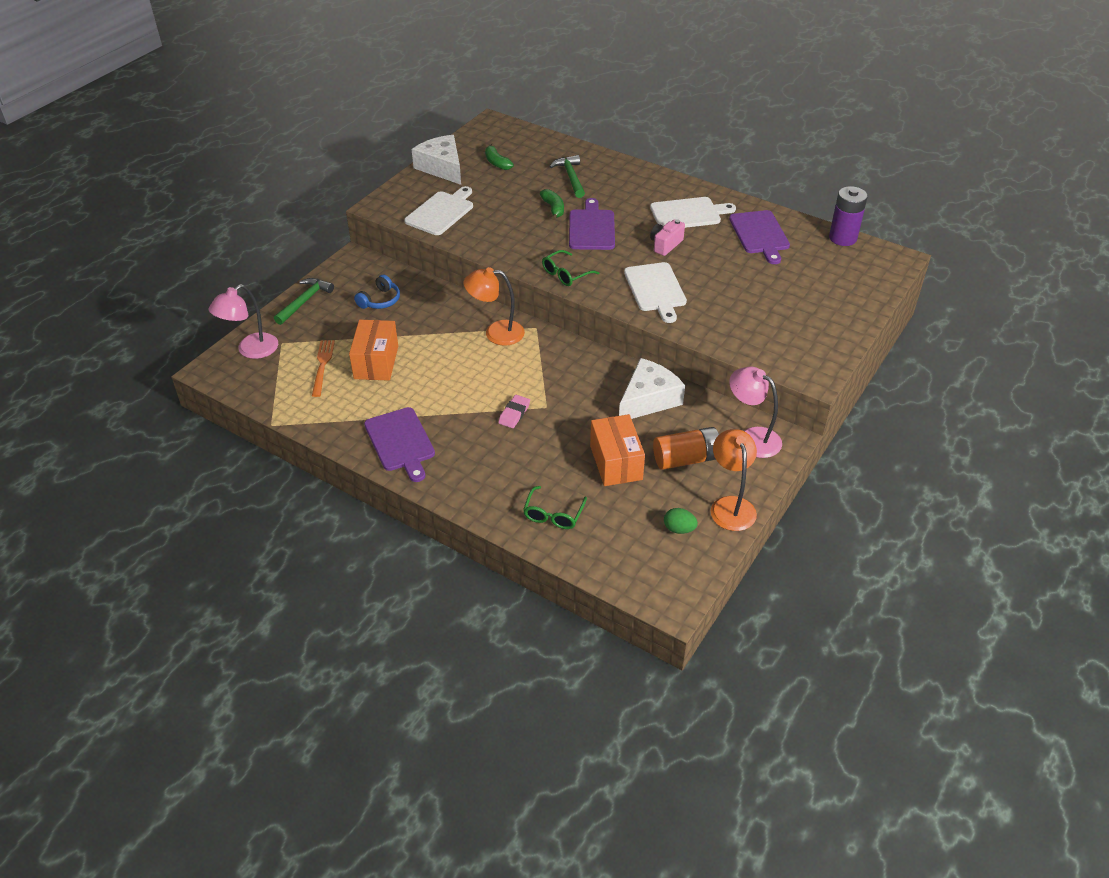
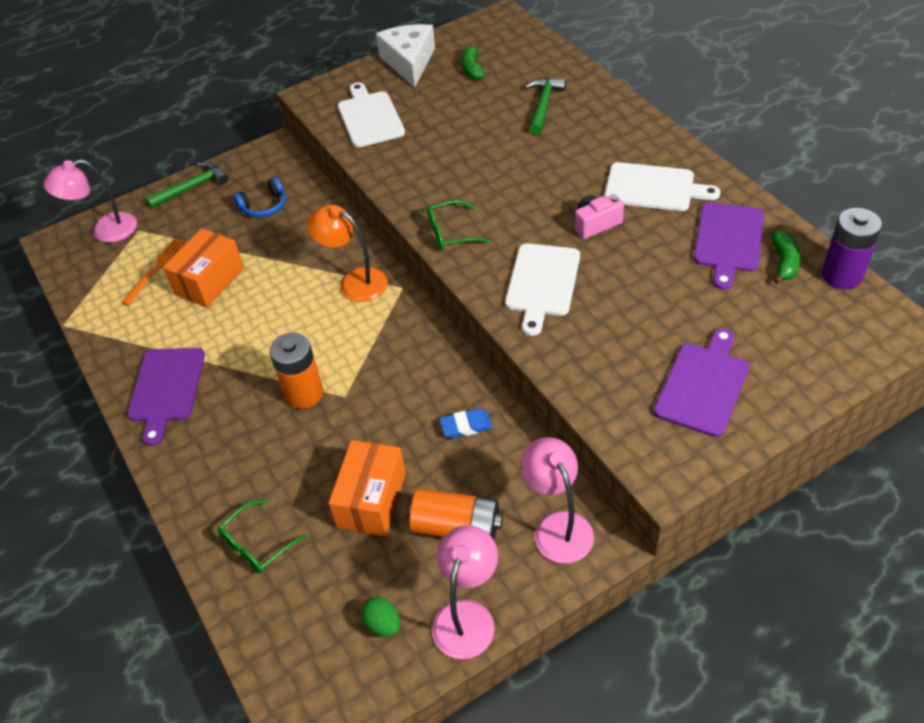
camera: 30 degrees right, 5 degrees up
white cutting board [404,186,473,235] -> white cutting board turned 75 degrees counterclockwise [338,82,405,147]
pink eraser [498,395,530,428] -> orange battery [270,333,323,409]
green banana [540,189,564,220] -> green banana moved to [772,231,800,284]
purple cutting board [569,198,615,250] -> purple cutting board moved to [654,328,749,437]
white cheese [619,358,685,419] -> blue eraser [439,408,493,438]
orange lamp [711,429,757,531] -> pink lamp [432,525,498,659]

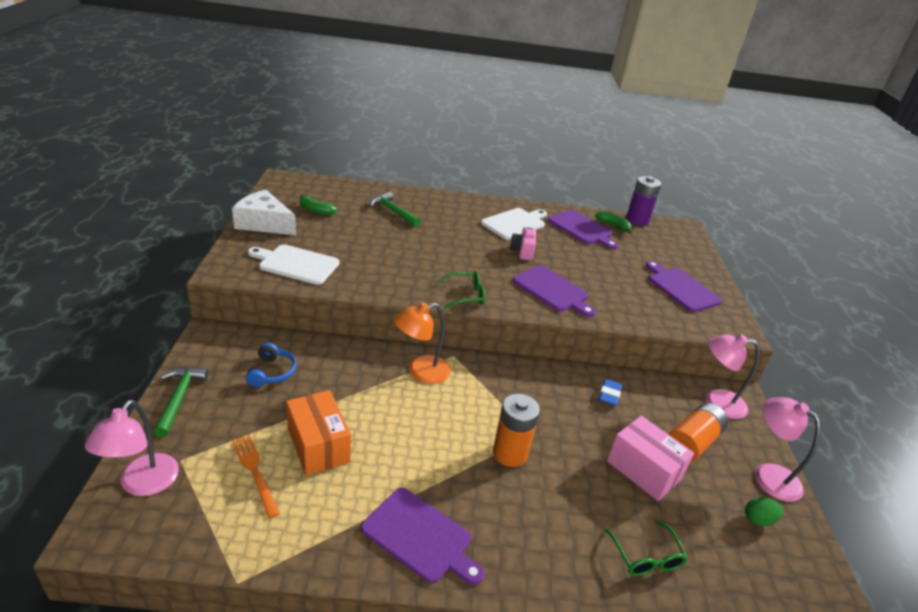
camera: 65 degrees left, 15 degrees down
orange box [328,440,406,536] -> pink box [607,416,694,501]
green glasses [427,200,489,250] -> green glasses turned 120 degrees counterclockwise [437,271,485,309]
white cutting board [505,243,580,336] -> purple cutting board [513,265,595,317]

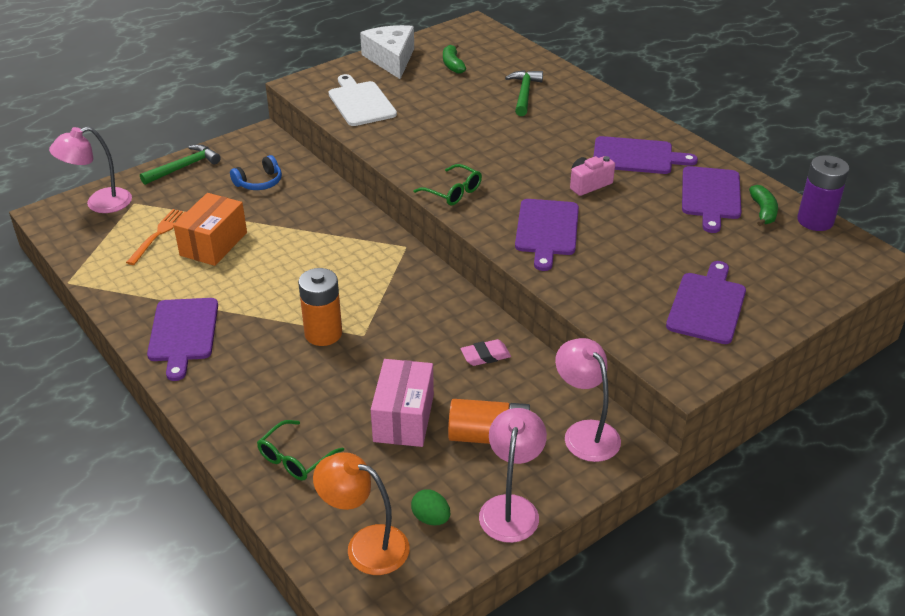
camera: 55 degrees right, 5 degrees up
orange lamp [394,302,451,384] -> orange lamp moved to [313,452,410,575]
white cutting board [481,208,547,240] -> purple cutting board [594,136,698,174]
blue eraser [599,379,622,406] -> pink eraser [460,339,511,366]

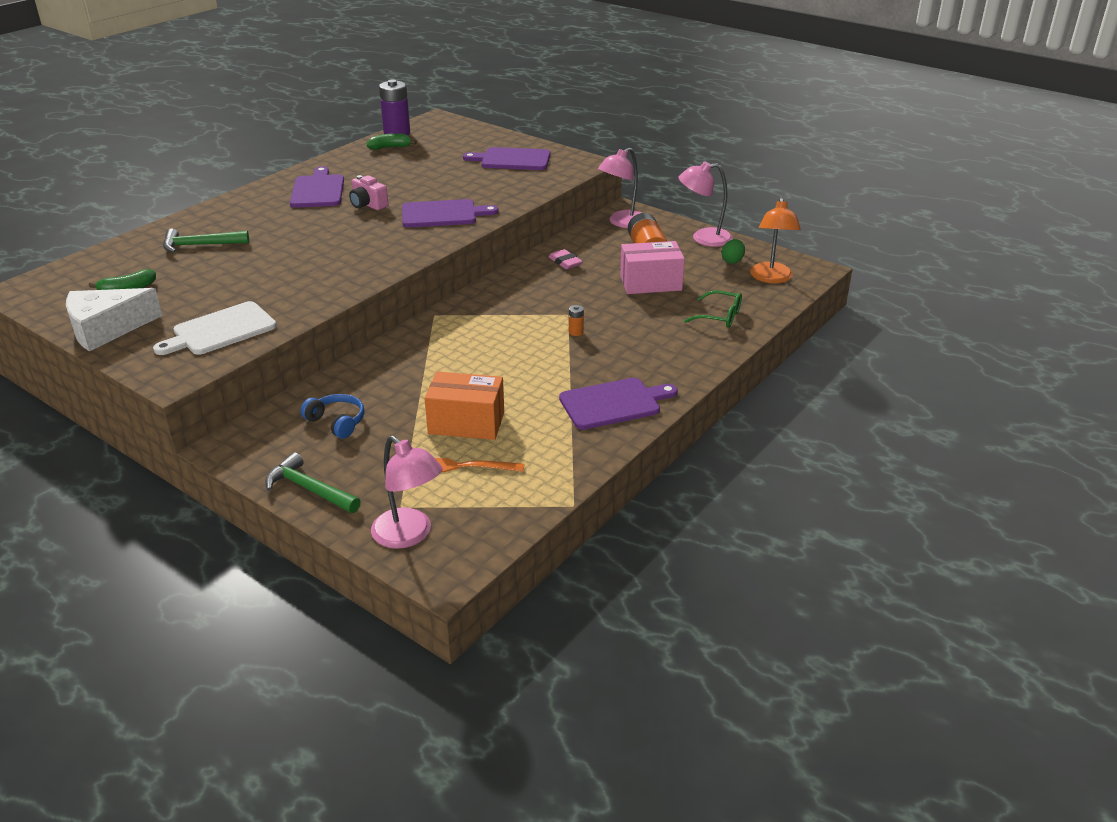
camera: 105 degrees left, 5 degrees down
orange battery [298,268,342,346] -> orange battery [569,305,584,336], size x0.43
green glasses [413,164,482,206] -> none
purple cutting board [682,166,741,233] -> none

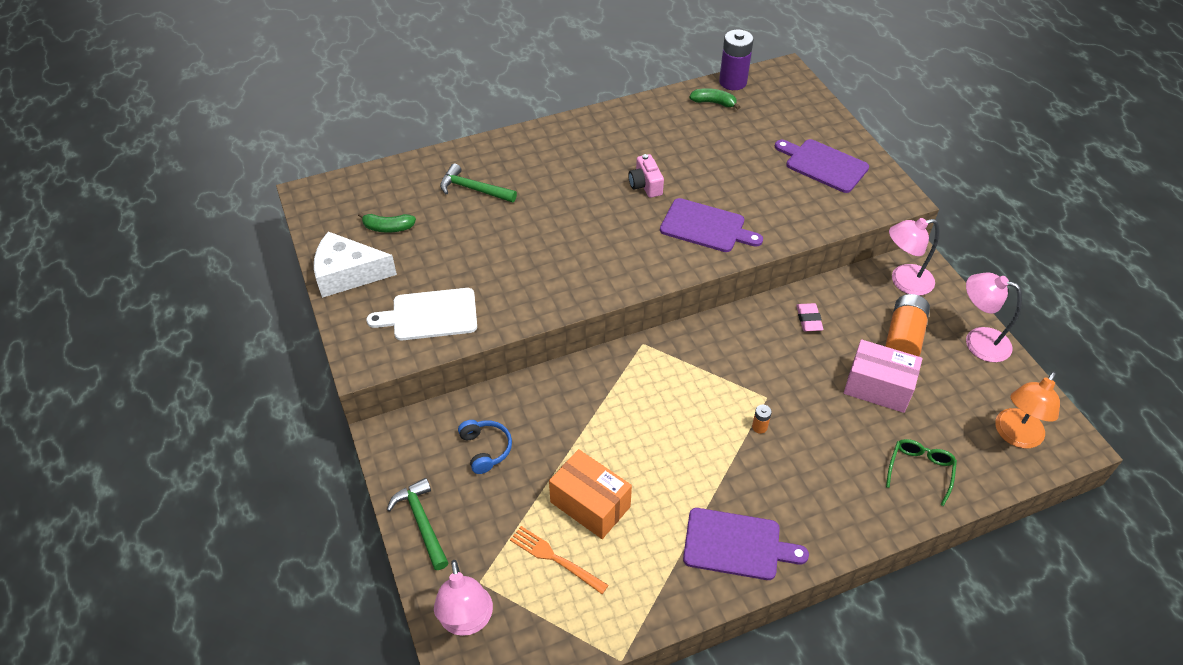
camera: 30 degrees right, 15 degrees up
purple cutting board [290,166,344,208] -> none
green glasses [684,290,742,328] -> green glasses turned 120 degrees counterclockwise [886,439,957,506]
green egg [721,239,745,264] -> none

